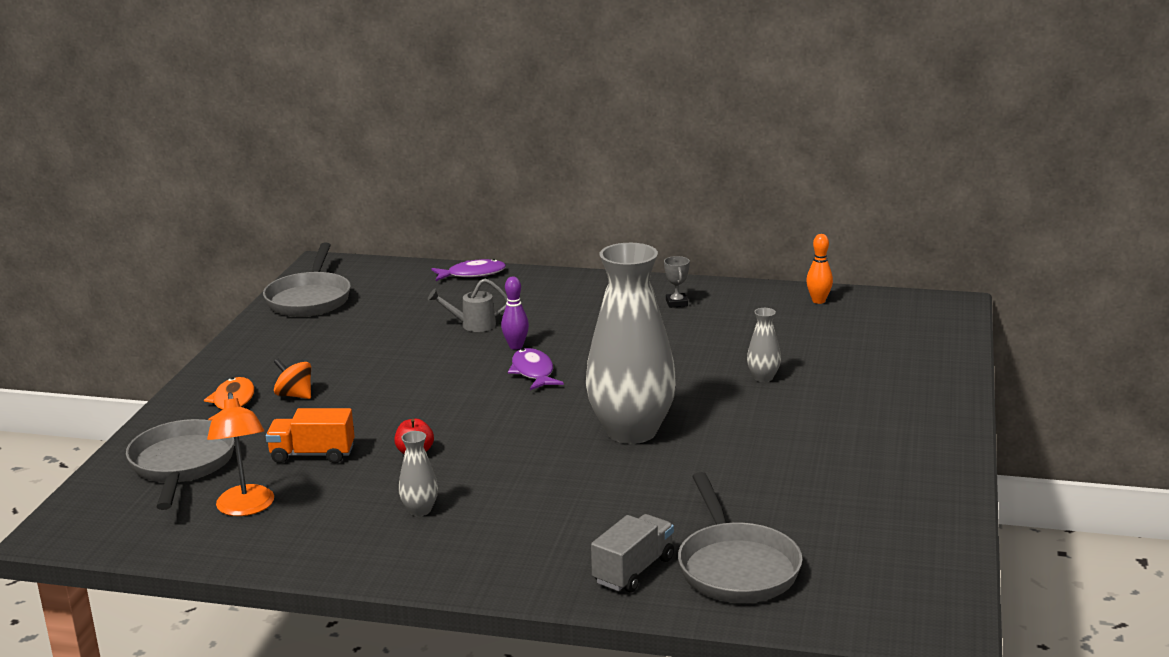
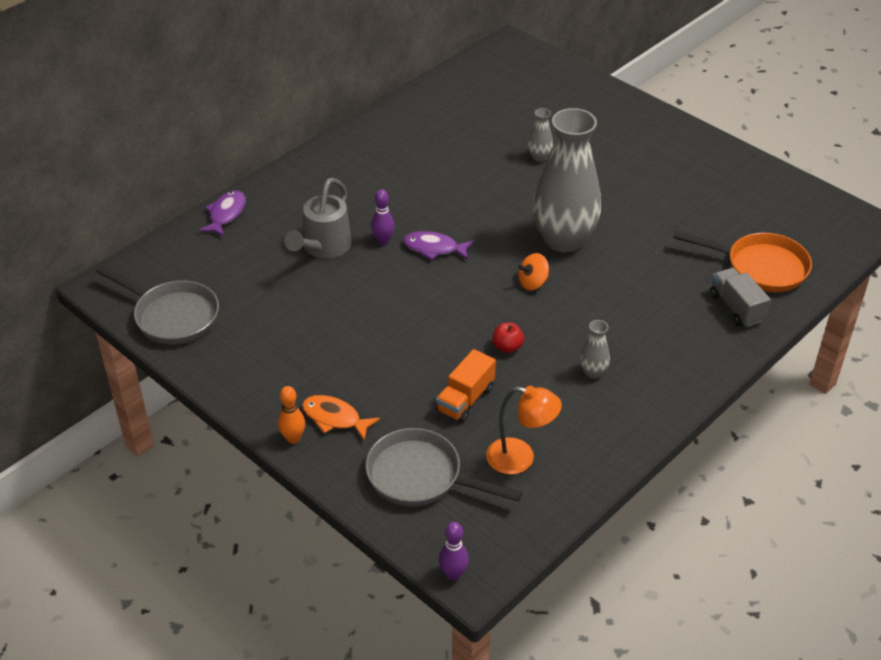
camera: 60 degrees left, 20 degrees up
orange spinning top [274,358,311,399] -> orange spinning top moved to [518,253,549,290]
grey watering can [428,278,508,332] -> grey watering can [284,178,352,259], size x1.65
grey trophy [664,256,690,308] -> none
grey pan [678,472,803,603] -> orange pan [674,231,812,292]
orange bowling pin [806,234,833,304] -> orange bowling pin moved to [278,386,305,444]
none -> purple bowling pin [439,522,469,580]

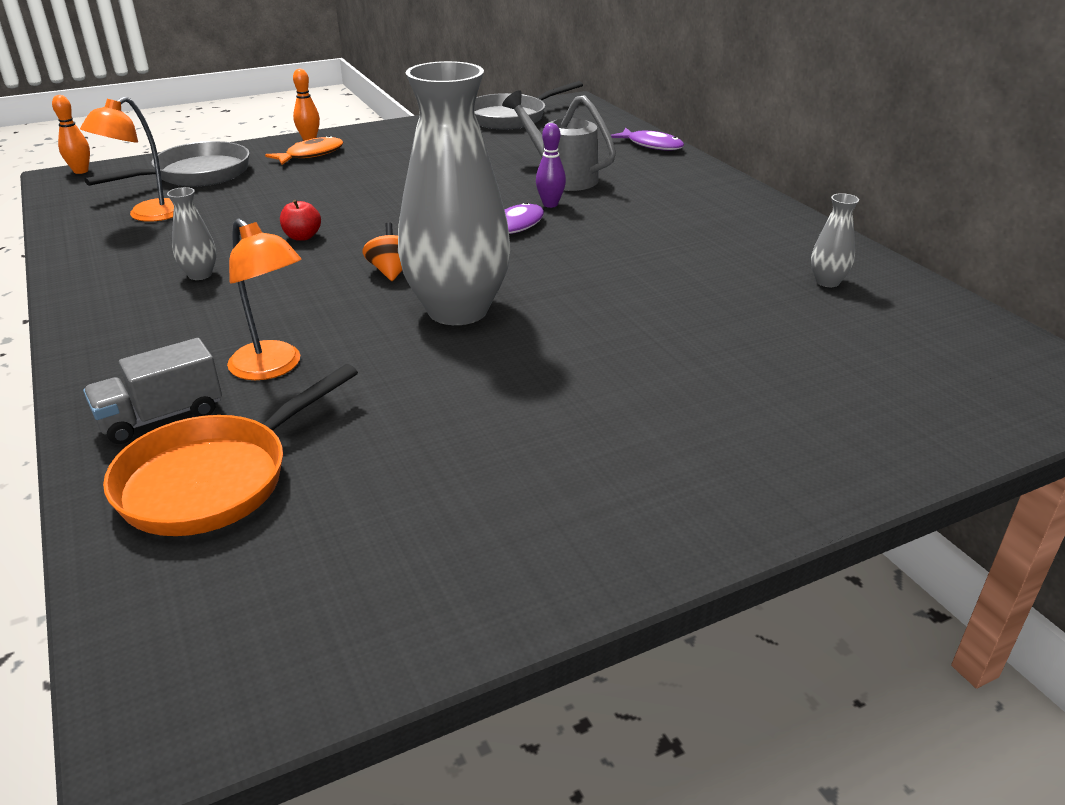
camera: 110 degrees right, 10 degrees down
orange truck [436,349,496,423] -> none
purple bowling pin [439,522,469,580] -> orange bowling pin [52,95,90,174]
grey vase [528,108,553,162] -> grey vase moved to [811,193,859,287]
grey truck [710,268,771,327] -> grey truck turned 150 degrees clockwise [83,338,222,444]
none -> orange lamp [227,218,302,380]

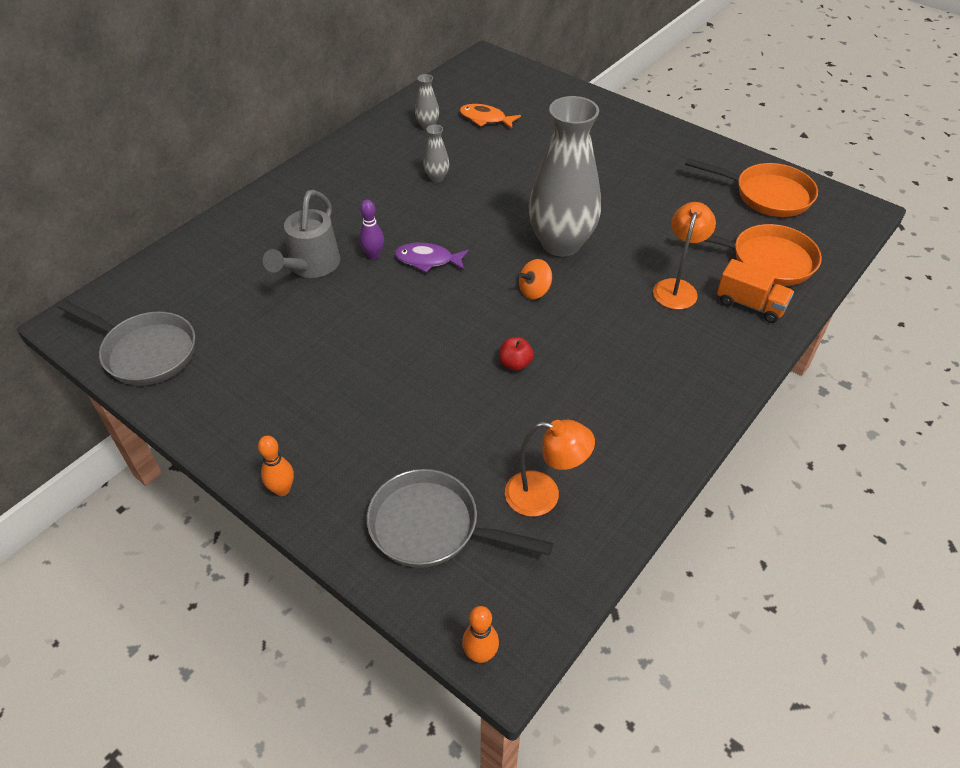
camera: 115 degrees left, 15 degrees up
grey truck [83,338,222,444] -> orange truck [717,259,794,323]
grey vase [167,187,217,280] -> grey vase moved to [423,125,449,182]
orange fish [265,135,343,165] -> orange fish moved to [459,104,521,129]
purple fish [611,128,684,151] -> none
none -> orange pan [685,158,818,217]

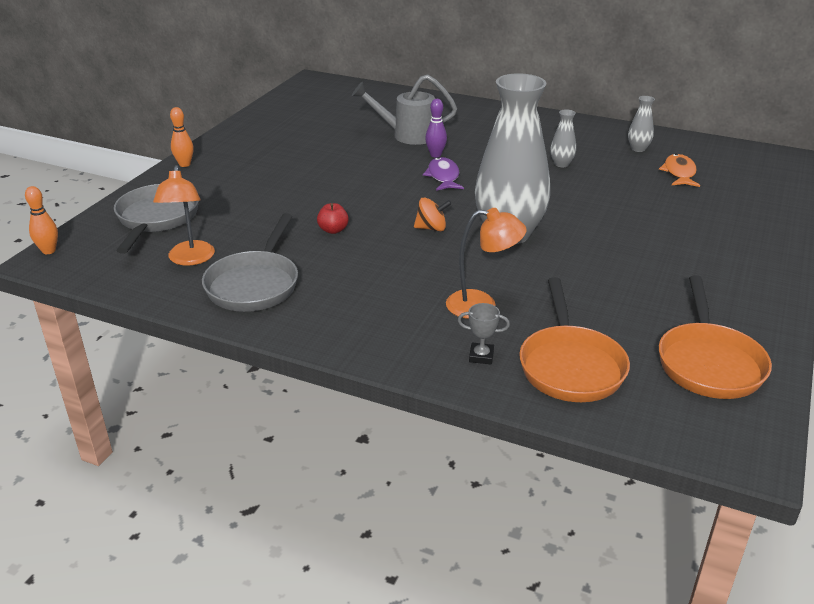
camera: 75 degrees right, 15 degrees down
grey pan [57,300,195,385] -> grey pan moved to [202,213,298,312]
orange spinning top [519,259,552,299] -> orange spinning top turned 135 degrees clockwise [414,197,451,232]
orange truck [717,259,794,323] -> grey trophy [458,303,510,364]

